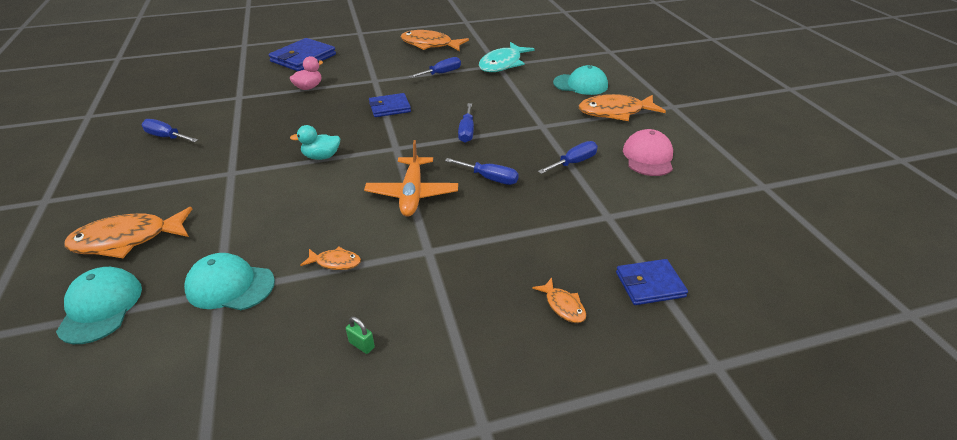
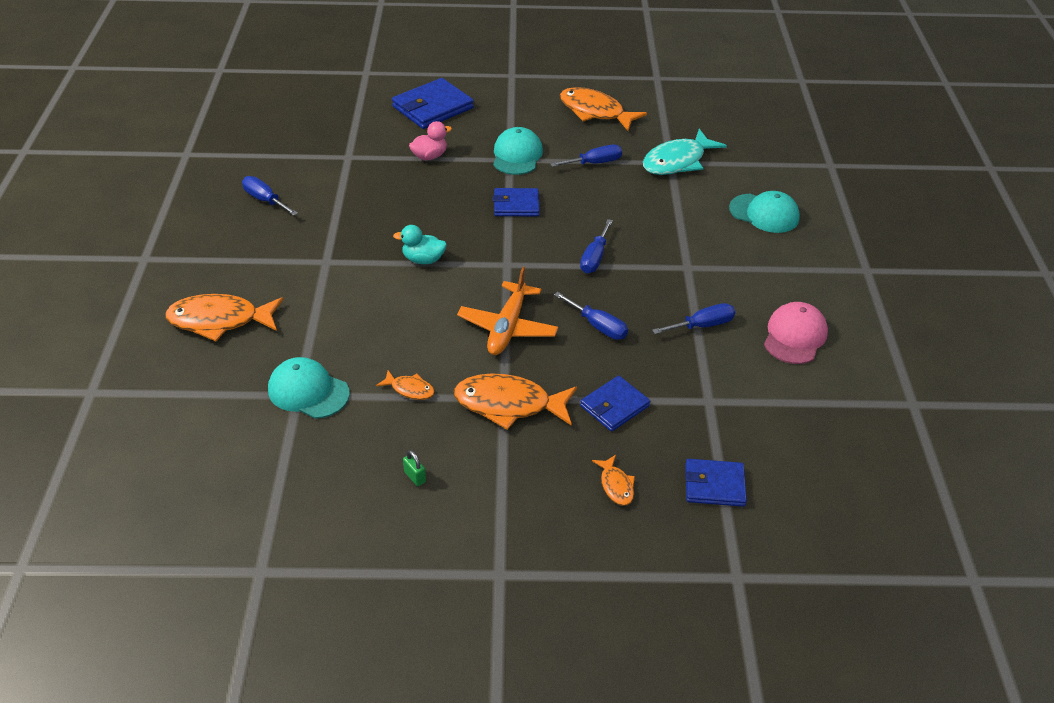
camera: 15 degrees right, 5 degrees up
turquoise cap [56,267,142,344] -> turquoise cap moved to [493,127,543,175]
orange fish [579,94,666,121] -> orange fish moved to [454,373,577,430]
none -> blue wallet [580,376,650,432]

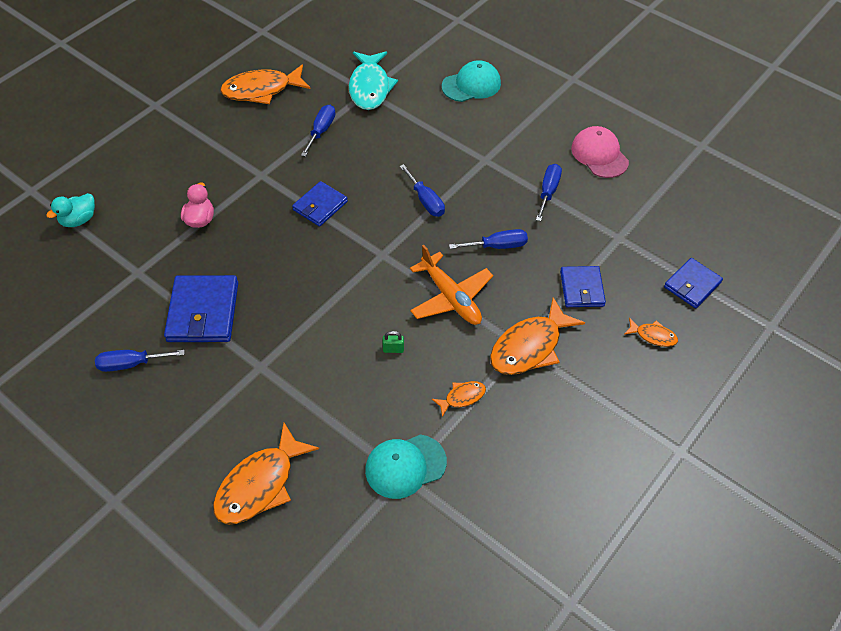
camera: 50 degrees left, 10 degrees up
blue wallet [392,78,474,129] -> blue wallet moved to [164,275,238,342]
turquoise duck [393,225,447,264] -> turquoise duck moved to [46,193,95,227]
green padlock [403,450,426,486] -> green padlock moved to [382,331,404,353]
turquoise cap [493,127,543,175] -> none

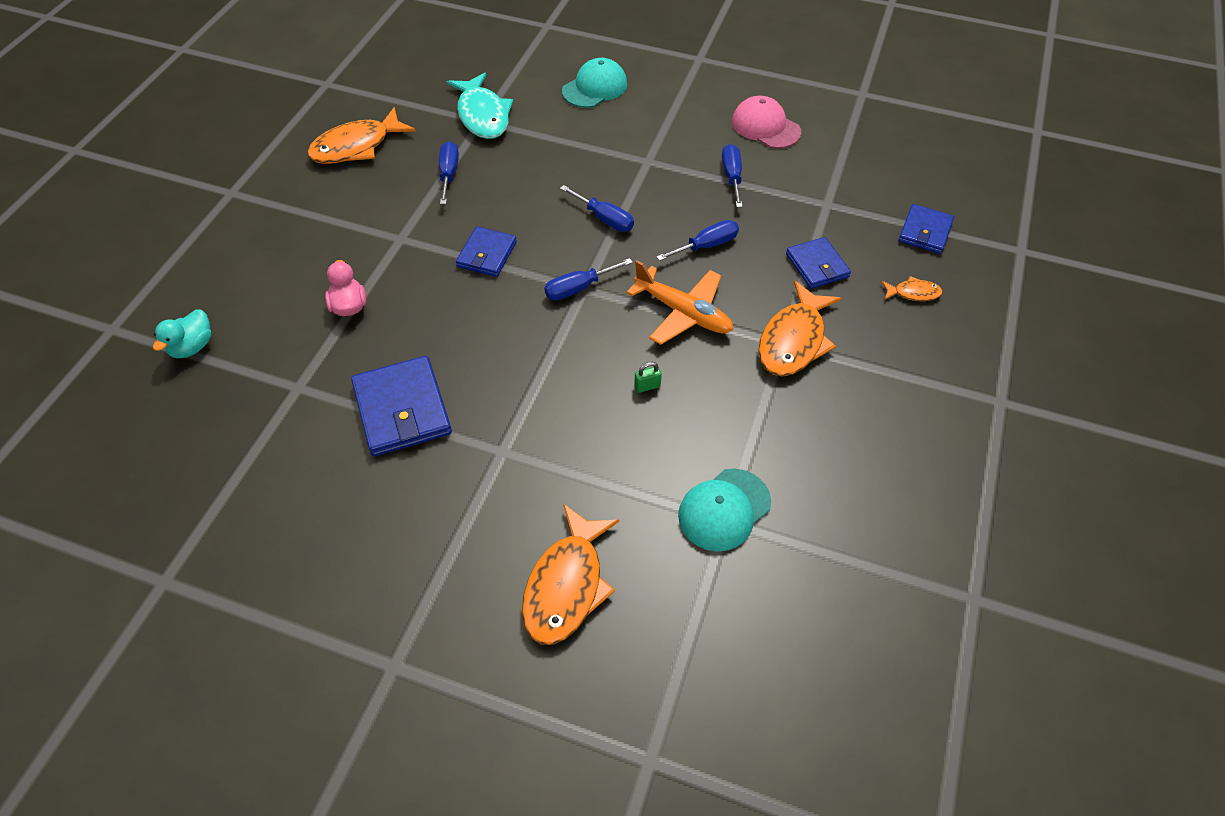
camera: 20 degrees left, 0 degrees up
blue screwdriver [95,350,185,372] -> blue screwdriver moved to [544,258,633,301]
orange fish [432,381,486,417] -> none

